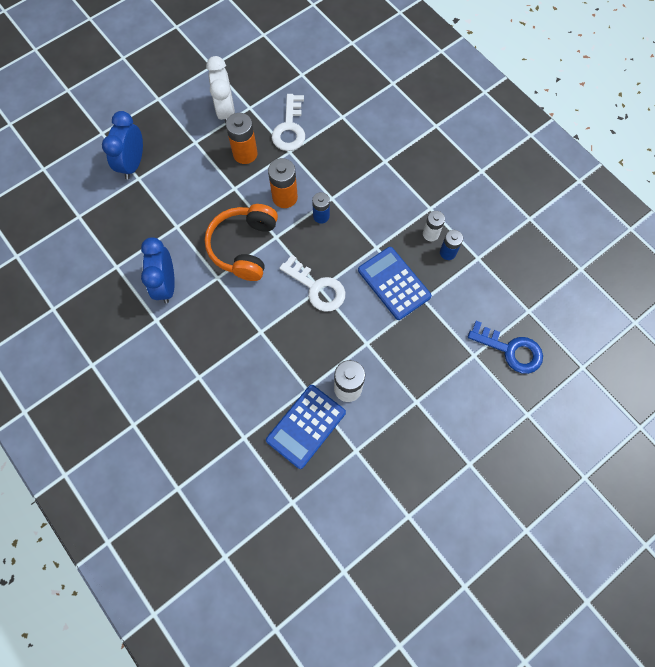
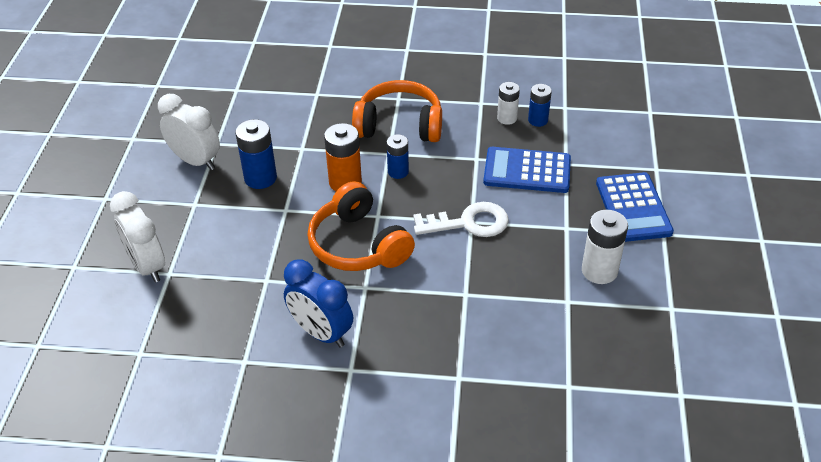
camera: 45 degrees left, 25 degrees down
blue clock [102,111,143,179] -> white clock [110,191,165,283]
orange battery [226,113,258,164] -> blue battery [235,119,277,189]
blue calculator [266,385,346,469] -> blue calculator moved to [596,172,674,242]
white key [272,94,305,151] -> none
blue key [468,321,543,374] -> none
none -> orange headphones [352,80,442,142]

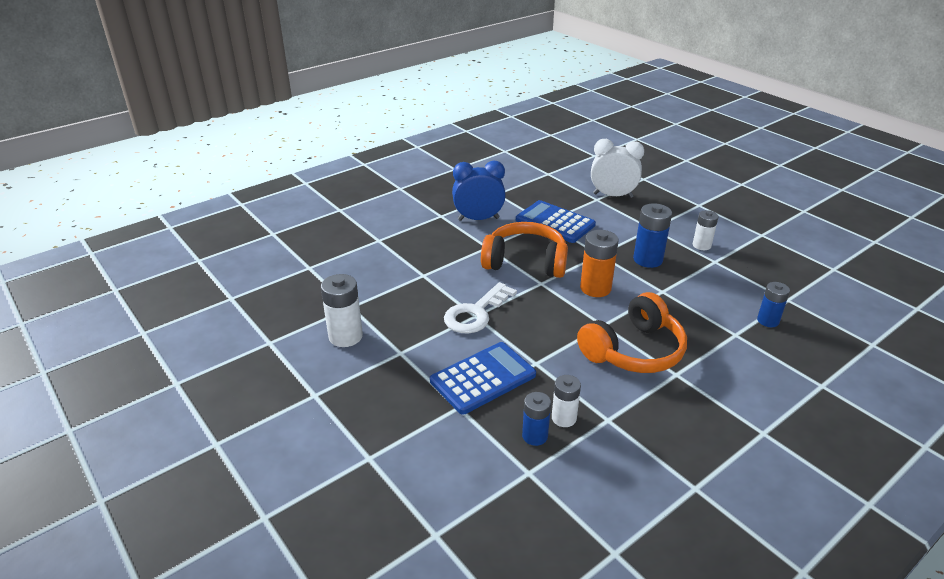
camera: 135 degrees right, 10 degrees down
white clock [158,94,220,170] -> white battery [693,210,719,250]
blue battery [387,134,409,179] -> blue battery moved to [757,282,790,327]
blue calculator [596,172,674,242] -> blue calculator moved to [516,200,596,243]

